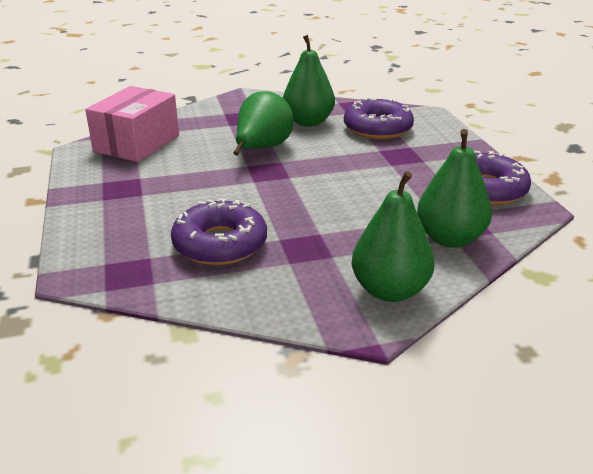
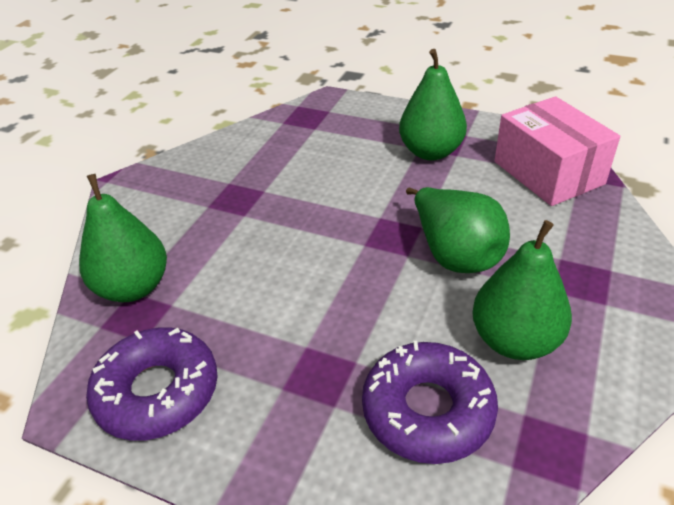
camera: 130 degrees right, 10 degrees up
purple donut [171,198,267,265] -> none
green pear [352,171,435,302] -> green pear moved to [399,49,467,160]

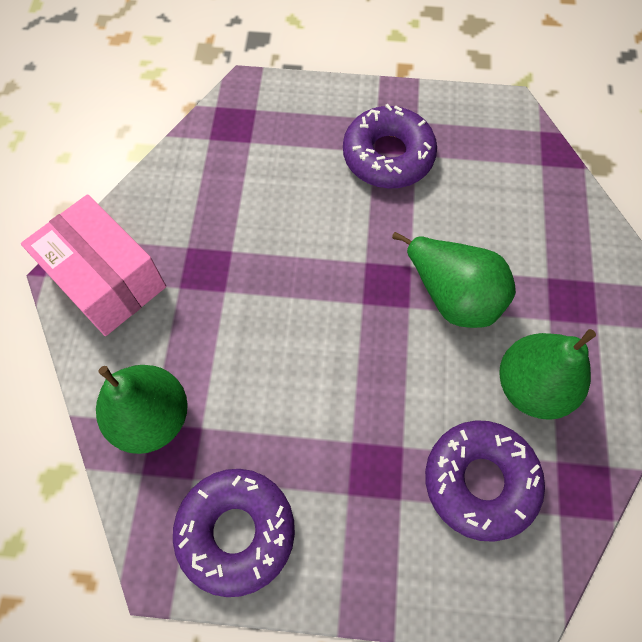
camera: 20 degrees left, 25 degrees up
green pear [399,49,467,160] -> purple donut [343,104,437,189]
pink box [494,96,620,206] -> pink box moved to [21,194,166,336]

